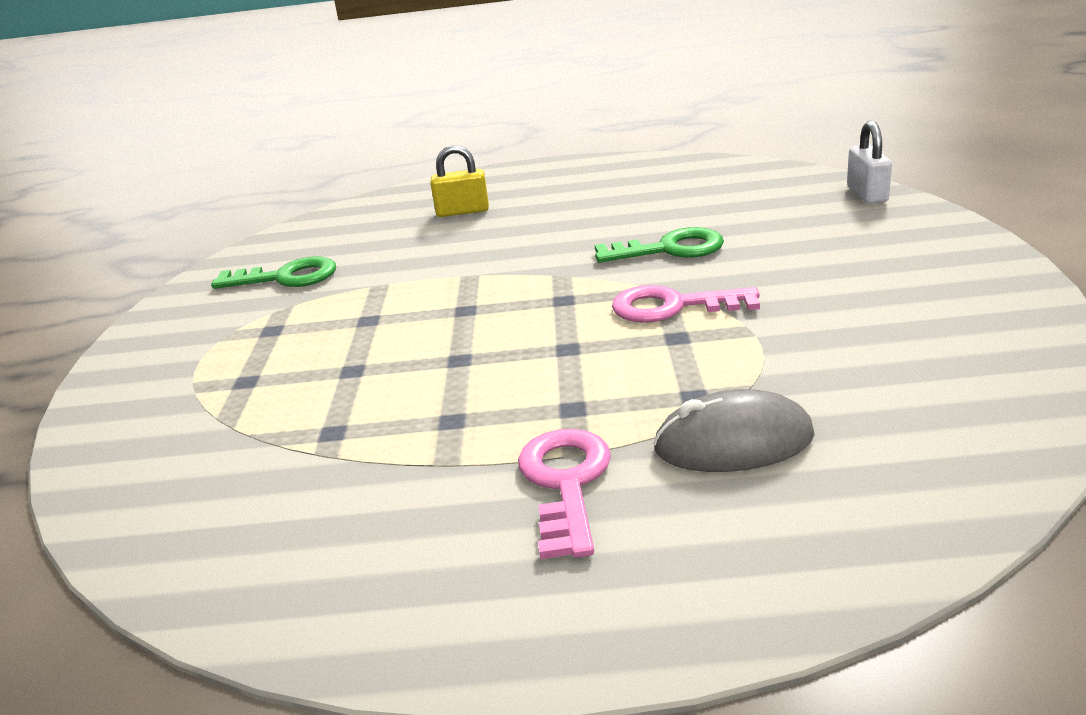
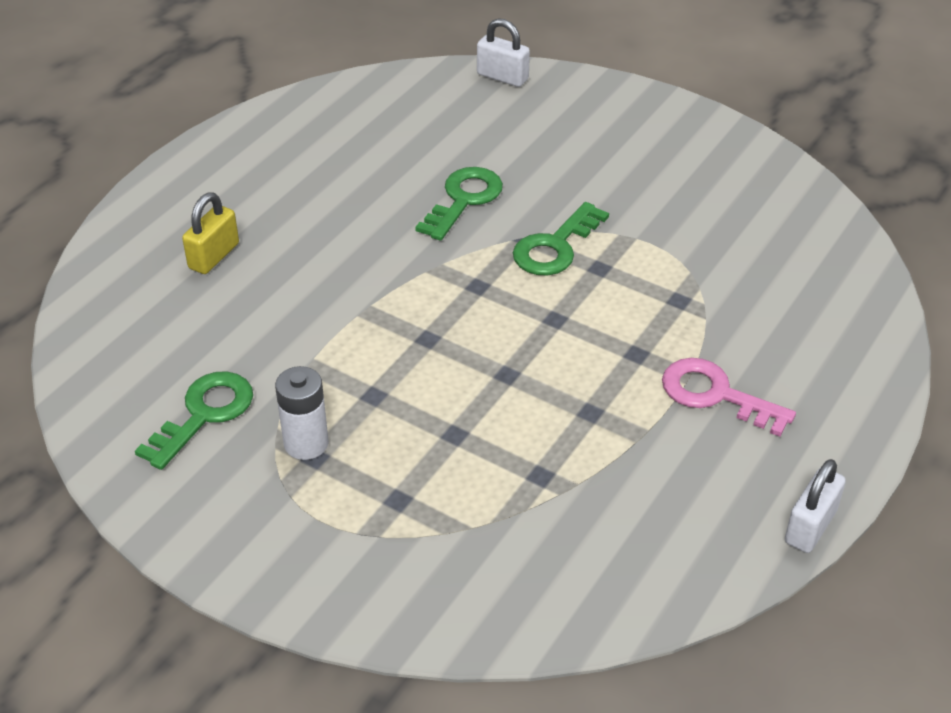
camera: 60 degrees left, 15 degrees up
pink key [612,285,760,323] -> green key [513,202,609,276]
grey mouse [653,389,815,472] -> none
none -> white battery [275,366,329,460]
none -> white padlock [785,459,846,553]

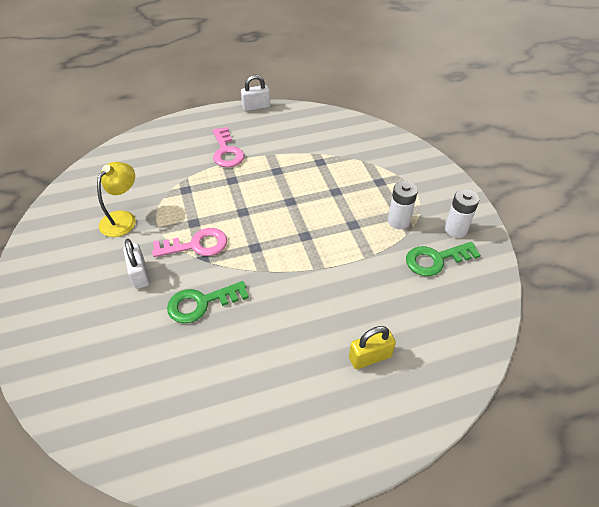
camera: 140 degrees left, 5 degrees up
white padlock [477,18,530,87] -> white padlock moved to [123,239,149,289]
green key [513,202,609,276] -> pink key [152,228,227,257]
none -> yellow lamp [97,162,136,237]
none -> white battery [445,189,479,238]

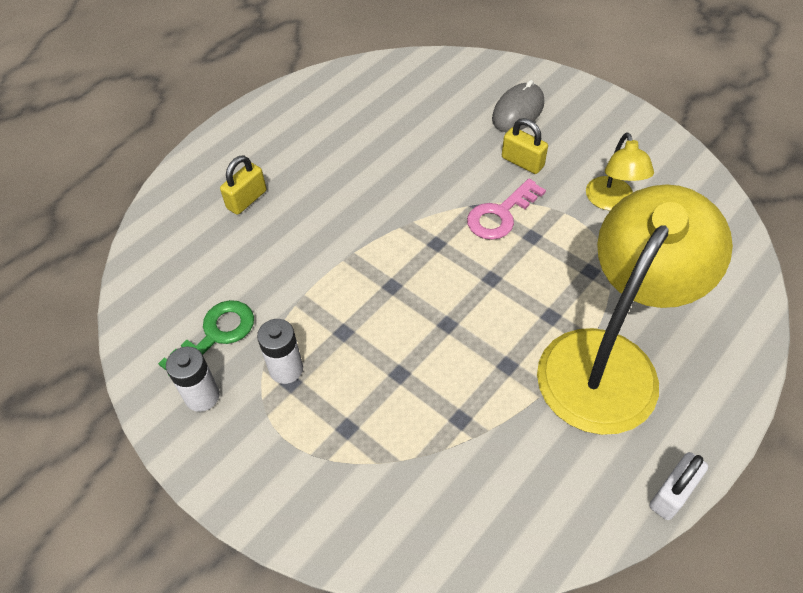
camera: 150 degrees right, 5 degrees up
white padlock [123,239,149,289] -> yellow padlock [502,118,548,174]
green key [167,281,249,323] -> none
pink key [213,127,244,167] -> yellow lamp [537,184,733,435]
none -> grey mouse [492,80,544,132]

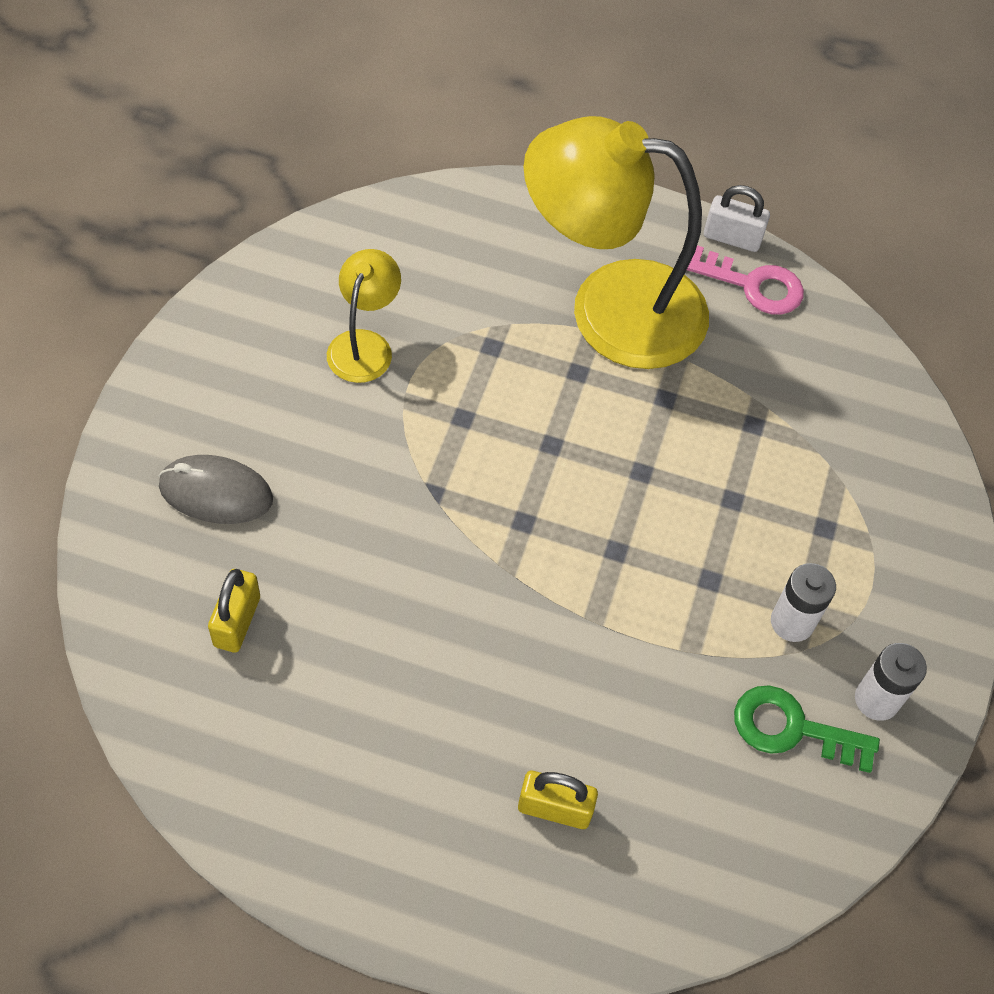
camera: 120 degrees left, 5 degrees up
pink key [467,179,546,240] -> pink key moved to [687,245,804,315]
yellow padlock [502,118,548,174] -> yellow padlock moved to [208,569,260,653]
yellow lamp [586,132,654,211] -> yellow lamp turned 45 degrees counterclockwise [327,249,401,383]

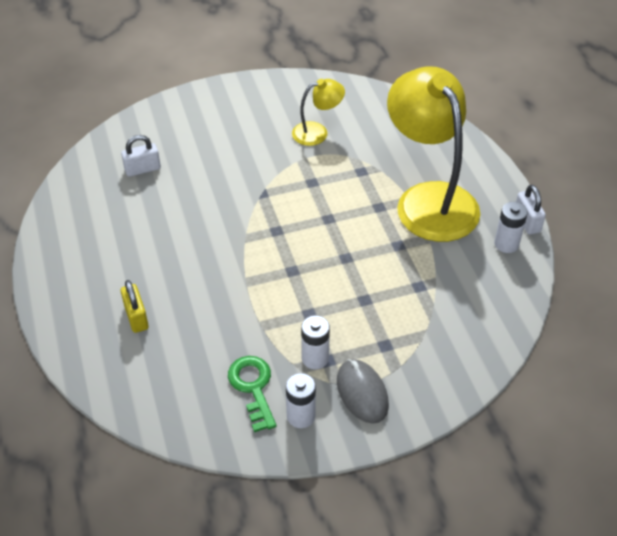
camera: 60 degrees right, 10 degrees down
grey mouse [159,455,273,524] -> grey mouse moved to [337,359,389,424]
yellow padlock [208,569,260,653] -> white padlock [121,135,161,177]
pink key [687,245,804,315] -> white battery [494,202,528,253]

